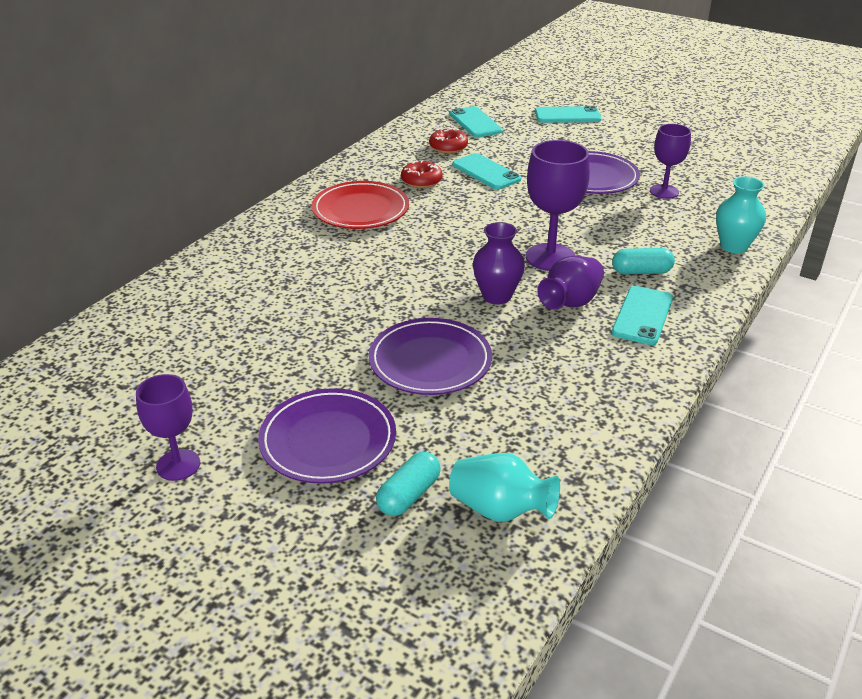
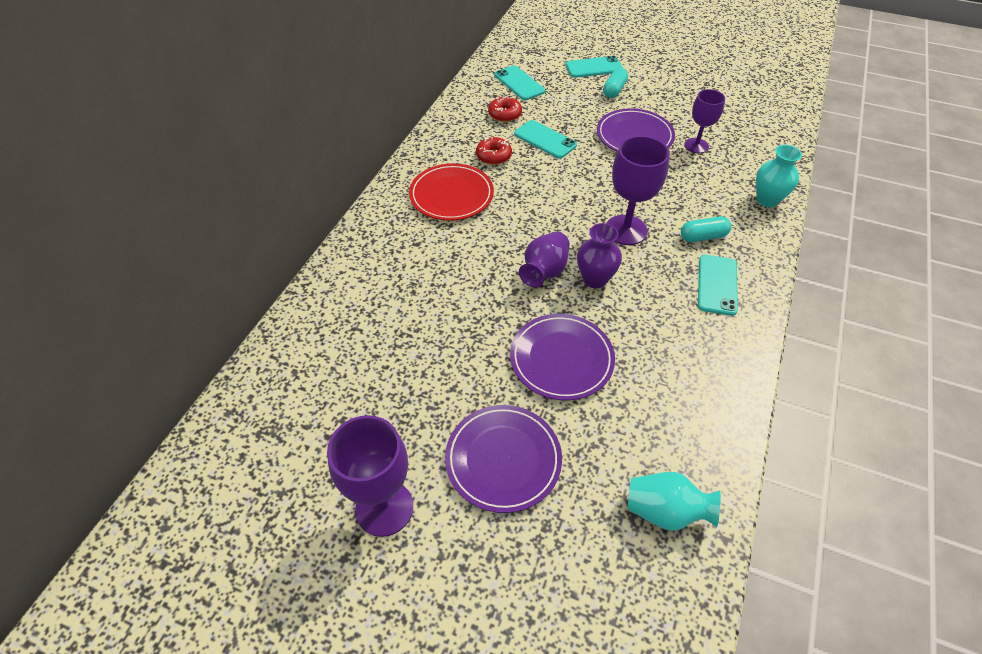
camera: 10 degrees left, 15 degrees up
purple goblet [136,374,200,481] -> purple goblet [327,415,413,537], size x1.55
turquoise capsule [376,452,441,516] -> turquoise capsule moved to [603,68,628,98]
purple vase [537,256,604,310] -> purple vase moved to [519,232,570,287]

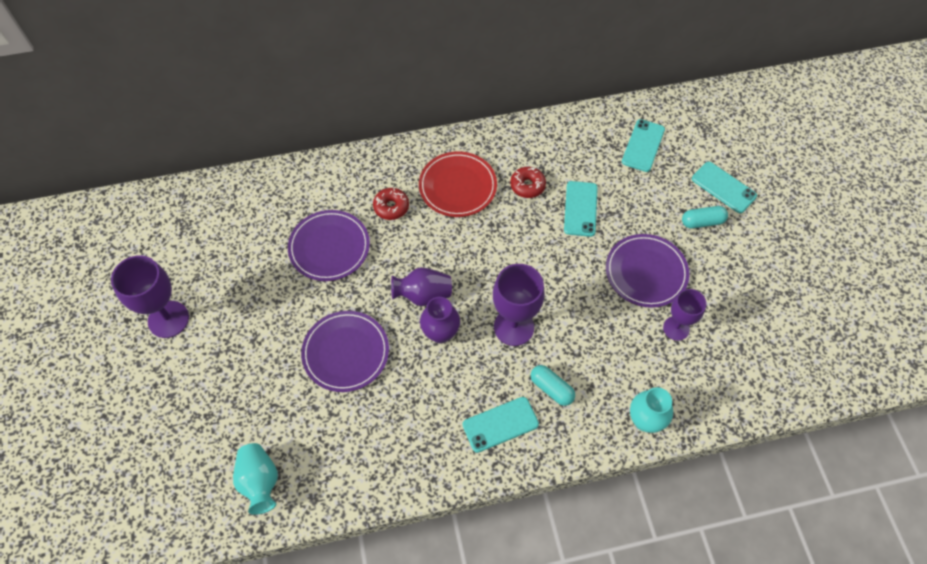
camera: 55 degrees right, 10 degrees up
purple plate [445,405,562,513] -> purple plate moved to [288,210,370,281]
red donut [488,96,522,122] -> red donut moved to [373,188,409,220]

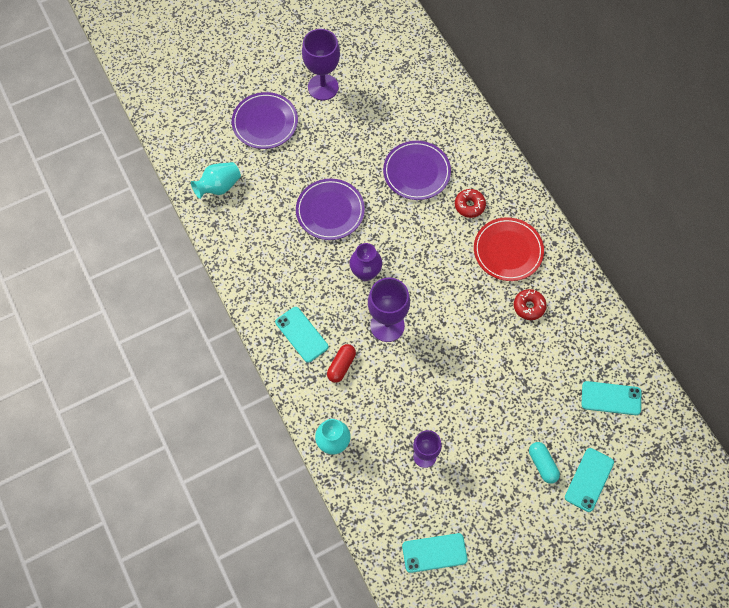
camera: 75 degrees right, 5 degrees up
purple vase [391,267,452,306] -> none
turquoise capsule [531,365,575,406] -> red capsule [327,344,356,383]
turquoise phone [564,181,598,237] -> turquoise phone moved to [402,533,468,573]
purple plate [606,234,689,308] -> purple plate moved to [232,92,298,149]

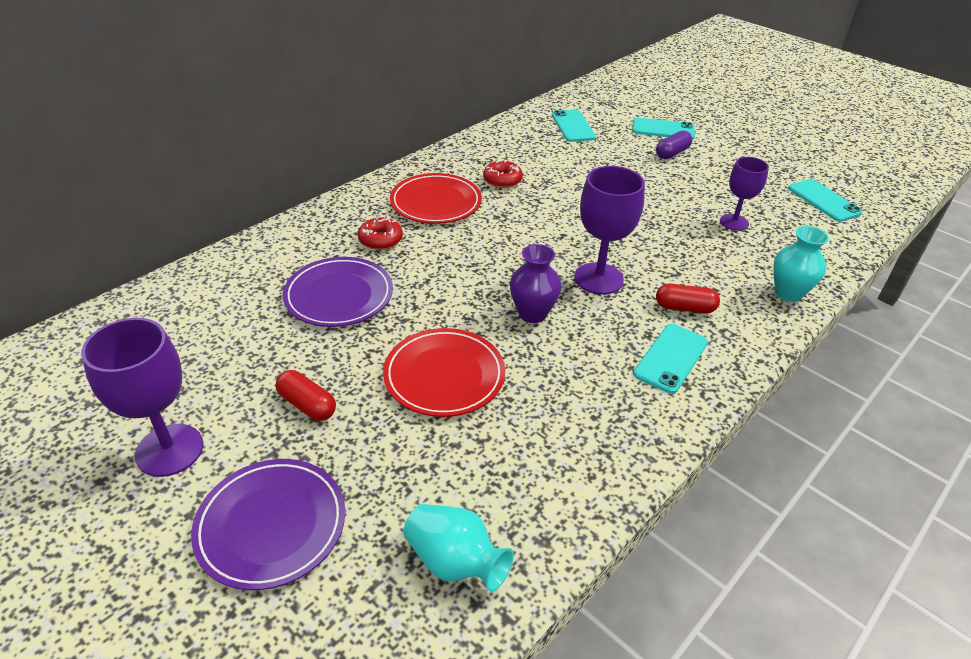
camera: 110 degrees left, 25 degrees down
purple plate [296,179,365,240] -> red plate [383,328,505,417]
turquoise capsule [529,442,560,484] -> purple capsule [656,131,692,159]
none -> red capsule [276,370,336,421]

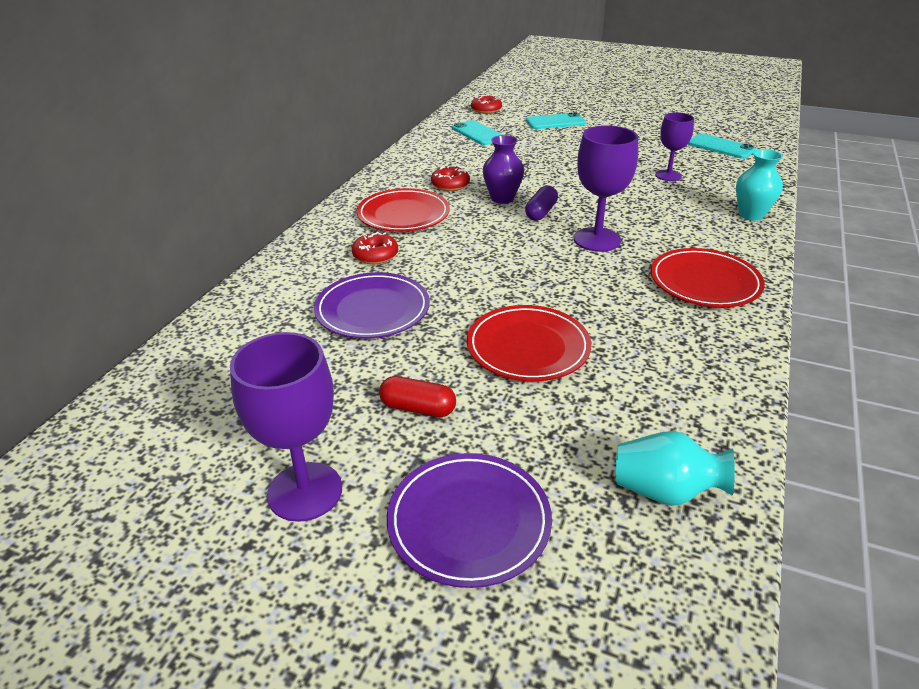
camera: 20 degrees left, 5 degrees down
purple vase [510,244,562,323] -> purple vase moved to [483,135,524,204]
turquoise phone [633,324,708,394] -> red plate [651,248,765,308]
purple capsule [656,131,692,159] -> purple capsule moved to [525,186,558,221]
red capsule [656,284,720,314] -> none
none -> red donut [471,95,502,114]

